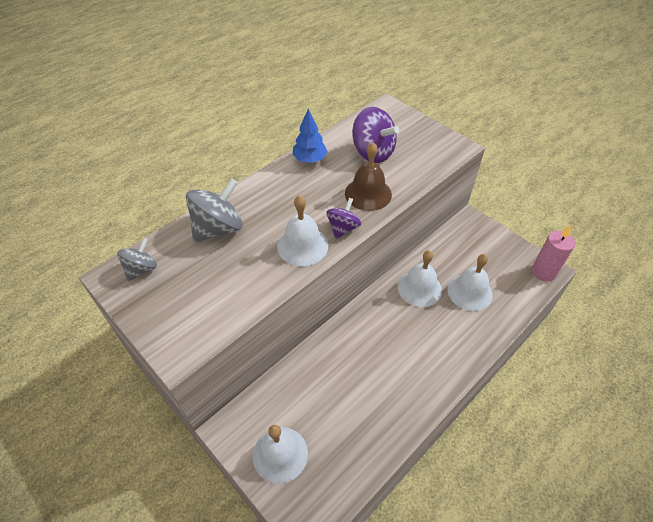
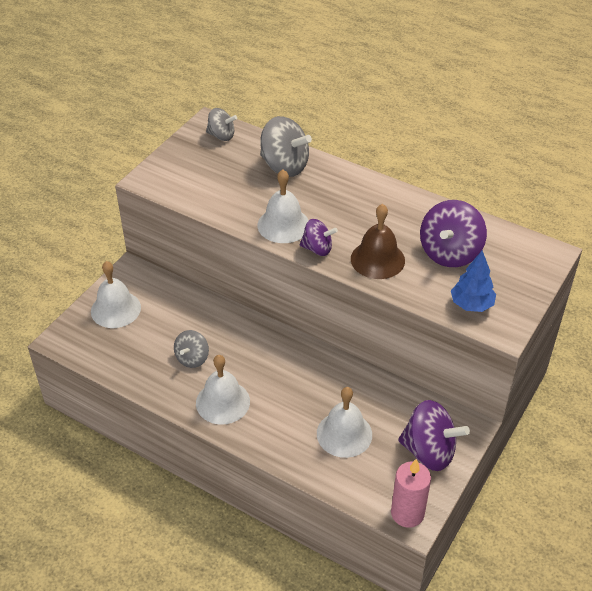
camera: 75 degrees right, 5 degrees down
blue tree [292,109,328,163] -> blue tree moved to [451,251,496,312]
white bell [398,250,442,307] -> white bell moved to [196,355,250,424]
none -> grey spinning top [174,330,209,368]
none -> purple spinning top [398,400,470,471]

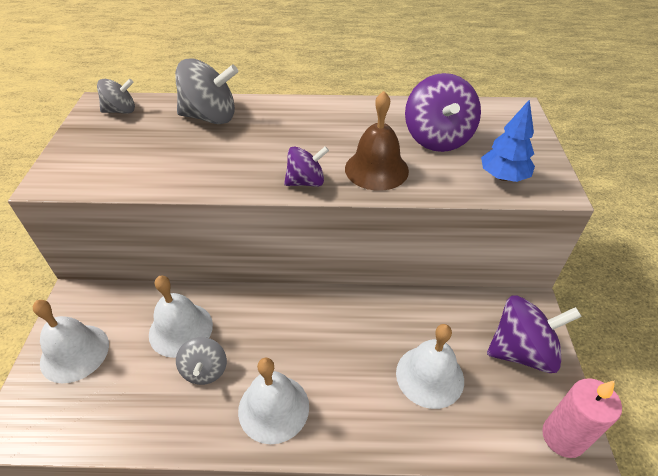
camera: 30 degrees left, 0 degrees up
white bell [258,170,309,243] -> white bell moved to [149,275,213,358]

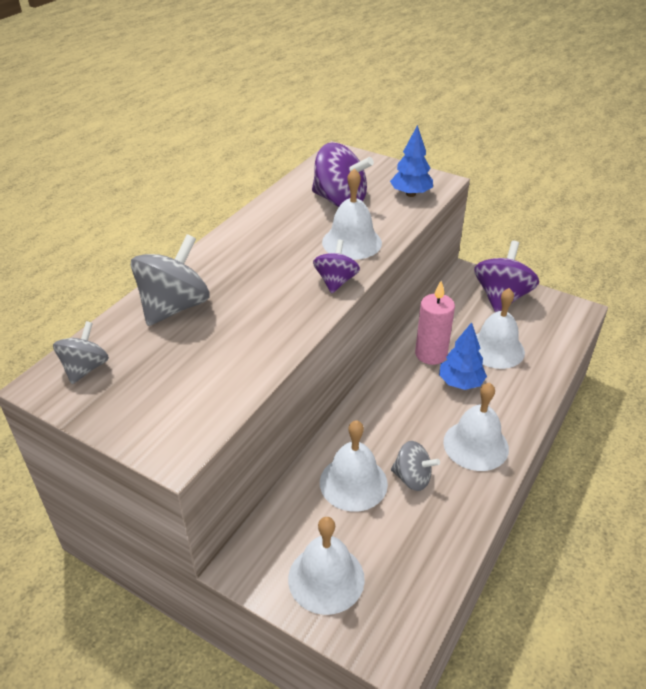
camera: 60 degrees left, 5 degrees down
brown bell [345,91,409,191] -> white bell [322,168,382,260]
pink candle [542,378,622,458] -> pink candle moved to [415,281,455,365]
none -> blue tree [439,322,487,390]

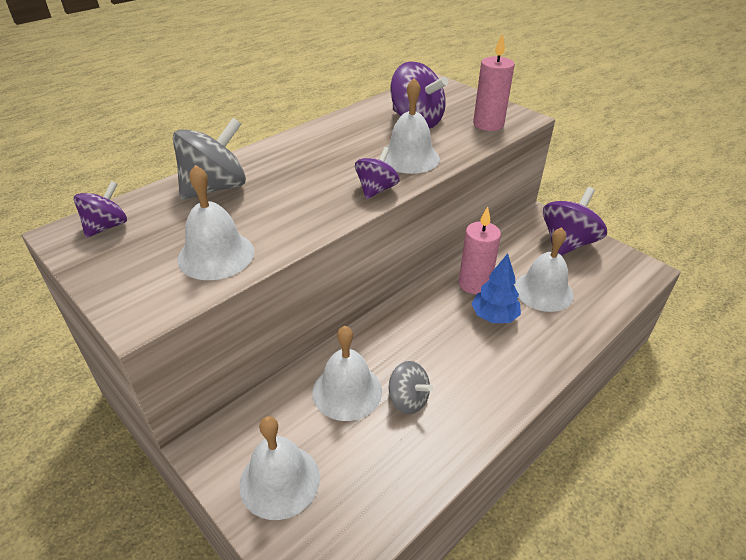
camera: 15 degrees right, 0 degrees up
grey spinning top [53,321,109,384] -> purple spinning top [74,181,127,238]
blue tree [390,125,433,197] -> pink candle [473,33,515,131]
white bell [443,382,509,471] -> white bell moved to [177,165,254,280]

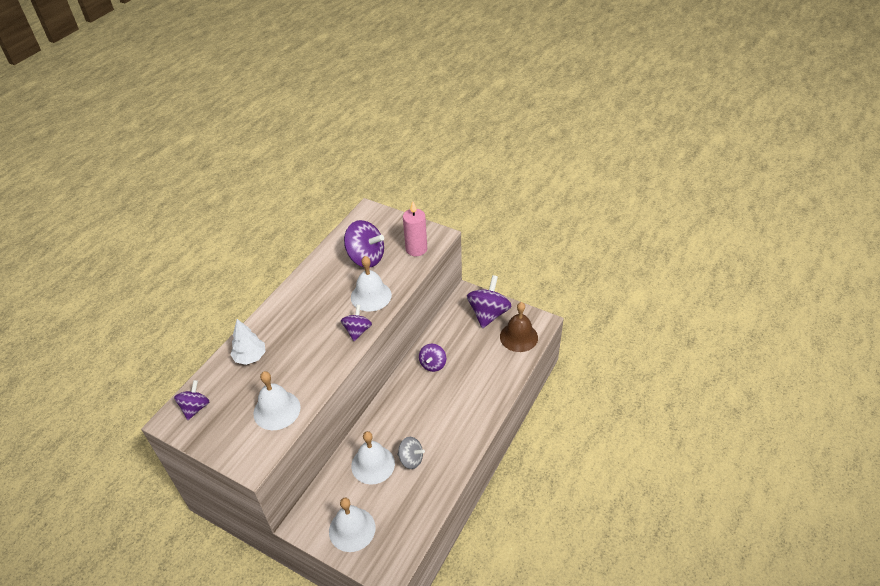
camera: 15 degrees left, 5 degrees up
grey spinning top [173,118,246,200] -> white tree [230,319,266,365]
pink candle [459,207,501,294] -> purple spinning top [419,344,446,372]
blue tree [472,253,521,323] -> none
white bell [514,227,574,312] -> none
none -> brown bell [500,302,538,352]

